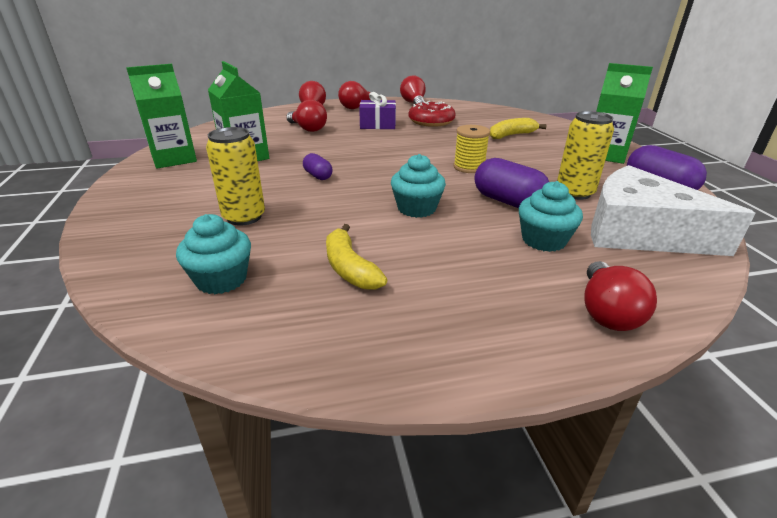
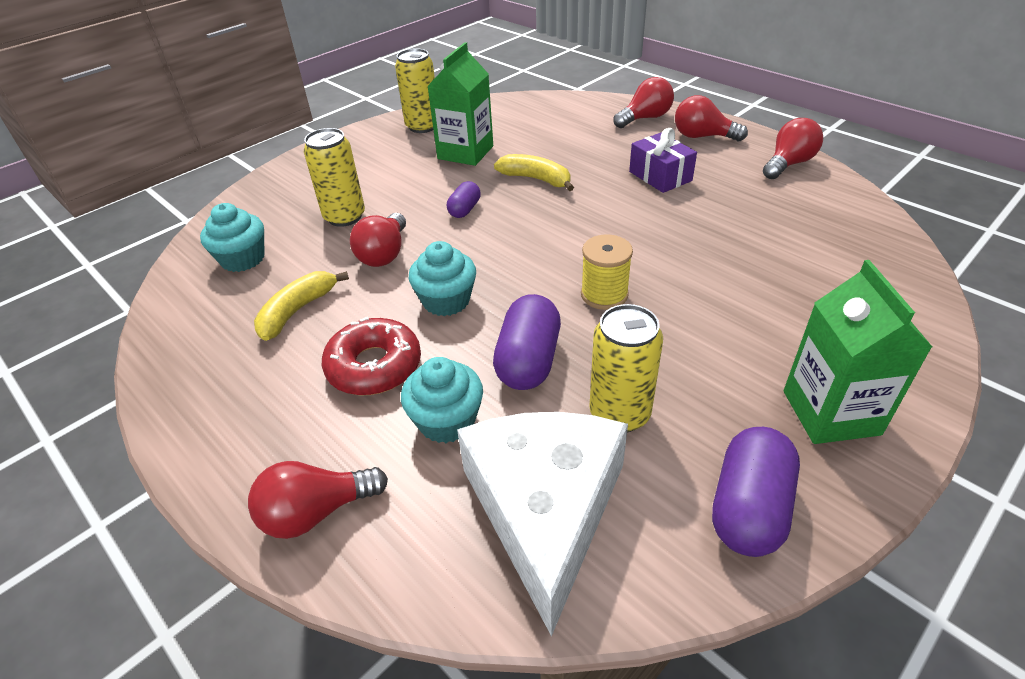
camera: 60 degrees right, 10 degrees up
green carton [126,64,197,168] -> yellow can [395,48,435,133]
red light bulb [286,100,327,132] -> red light bulb moved to [350,213,406,267]
red donut [409,101,456,127] -> red donut moved to [322,317,421,395]
yellow banana [490,118,547,139] -> yellow banana moved to [494,154,574,191]

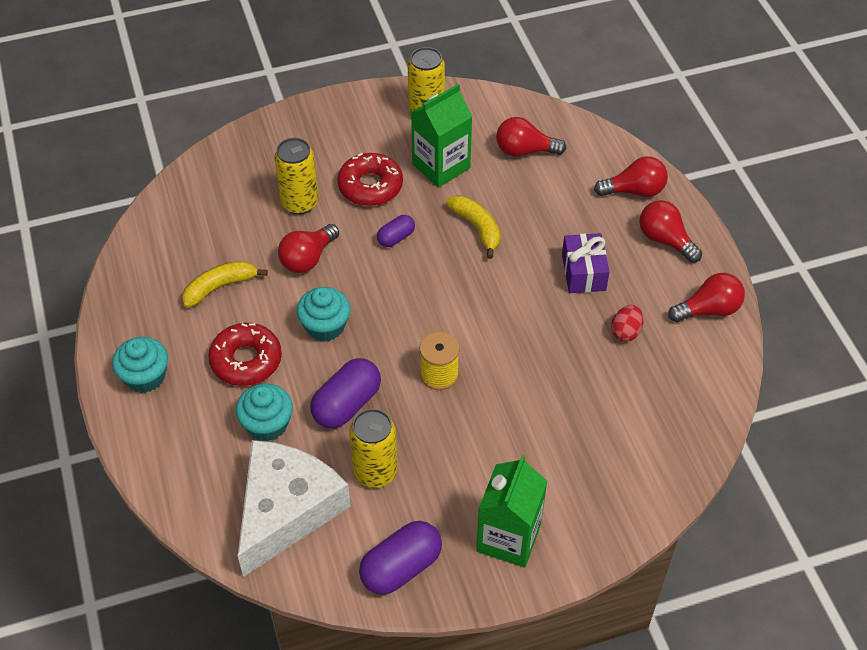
camera: 25 degrees right, 10 degrees up
turquoise cupcake [200,203,264,272] -> turquoise cupcake moved to [112,337,168,393]
red light bulb [248,461,388,539] -> red light bulb moved to [496,117,566,157]
none -> red donut [337,153,403,206]
none -> red egg [611,305,643,342]

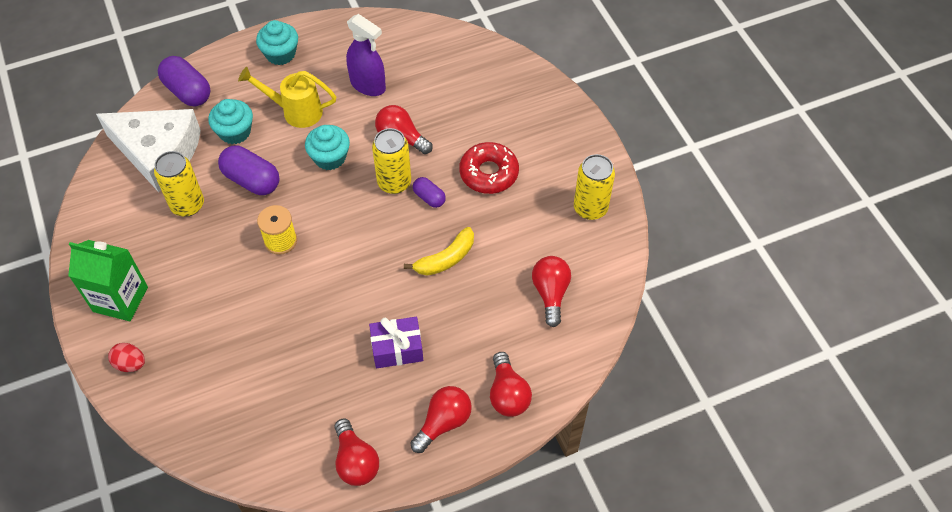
camera: 85 degrees right, 5 degrees up
yellow banana [182,261,268,308] -> purple spray bottle [346,14,386,96]
red donut [208,323,282,386] -> yellow watering can [238,67,336,128]
yellow can [274,138,319,215] -> yellow can moved to [372,128,411,194]
purple capsule [359,521,442,595] -> purple capsule moved to [158,56,210,106]
green carton [411,84,473,187] -> none
red egg [611,305,643,342] -> red egg moved to [108,343,145,372]

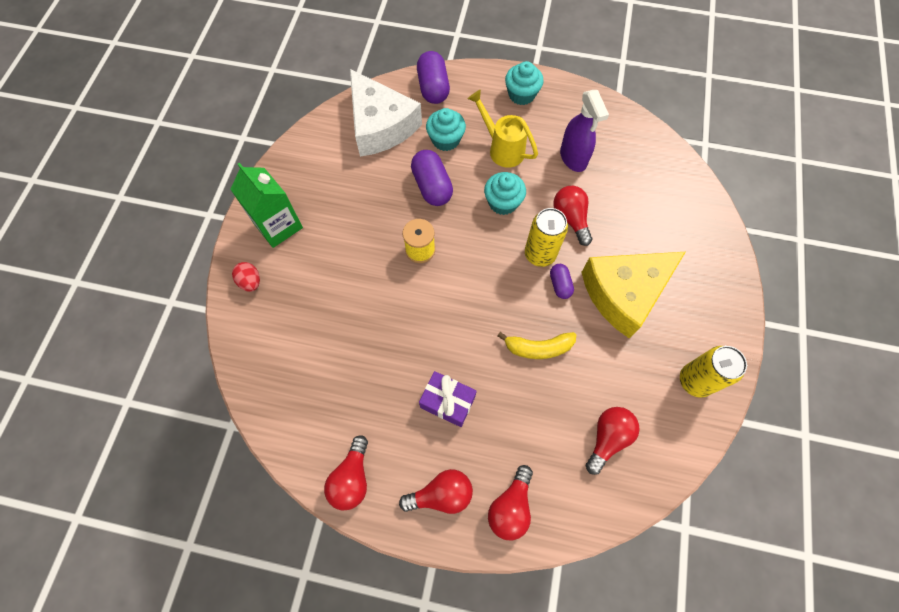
camera: 35 degrees right, 10 degrees up
yellow can [154,151,204,217] -> none
red donut [459,142,519,194] -> yellow cheese [581,252,686,338]

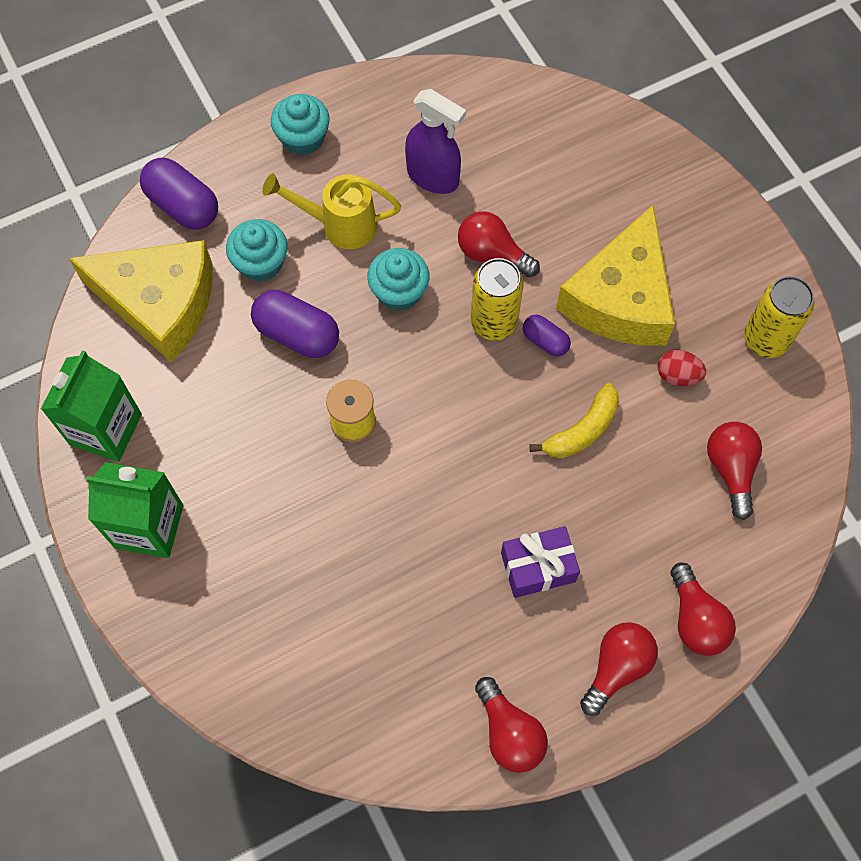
camera: 40 degrees left, 0 degrees up
red egg [232,262,260,292] -> red egg moved to [658,350,706,386]
white cheese [350,69,422,157] -> yellow cheese [69,240,212,362]
none -> green carton [41,350,142,462]

